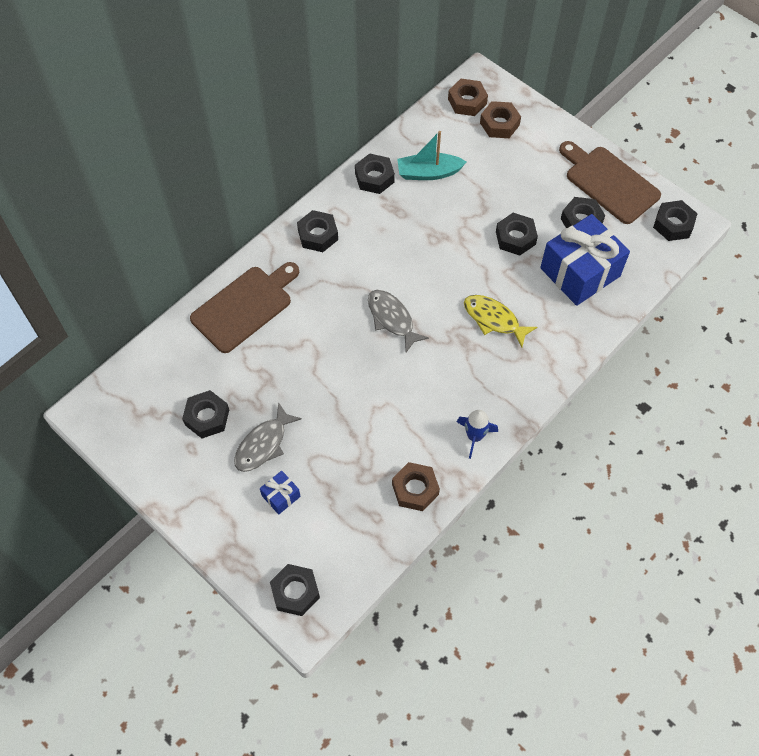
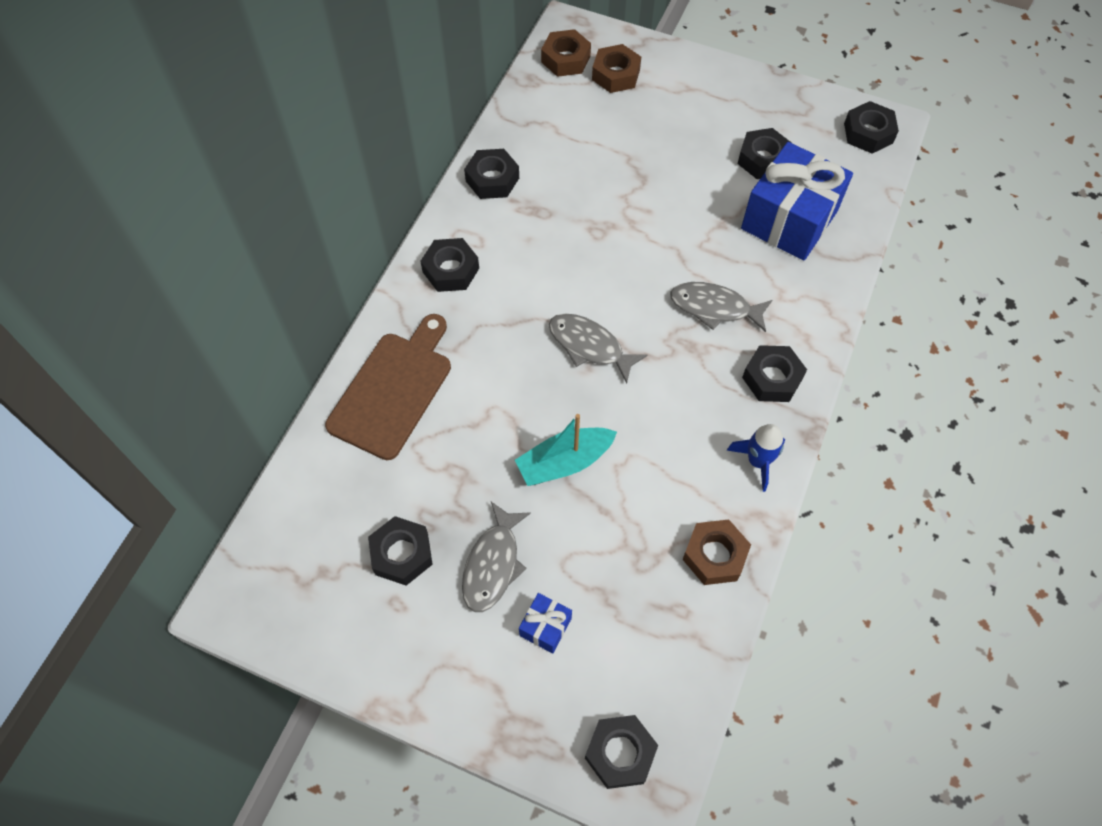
camera: 20 degrees left, 0 degrees up
turquoise boat [397,131,466,180] -> turquoise boat moved to [515,414,617,486]
yellow fish [464,295,537,347] -> grey fish [670,282,772,332]
black nut [496,213,538,256] -> black nut moved to [742,345,807,402]
brown cutting board [559,141,661,224] -> none

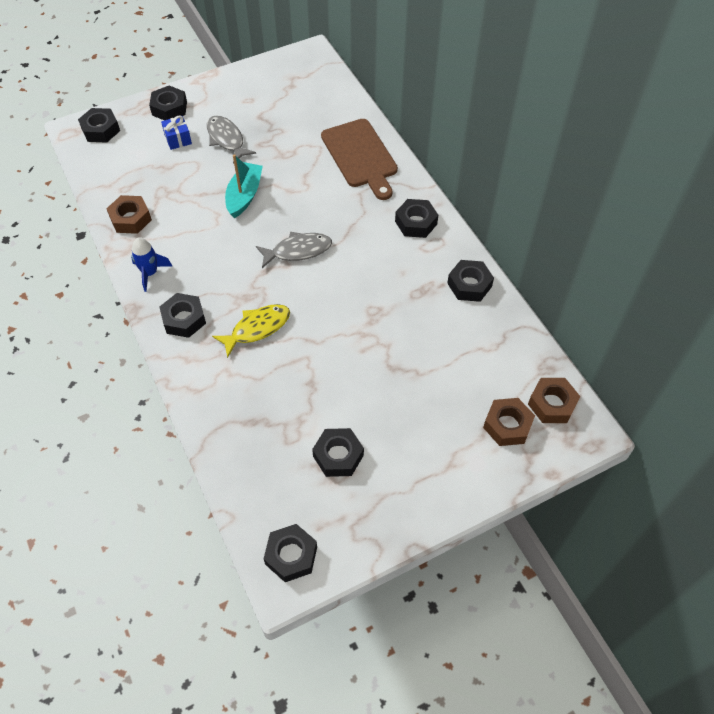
camera: 130 degrees right, 5 degrees down
black nut [368,516,433,586] -> black nut moved to [149,86,187,120]
grey fish [670,282,772,332] -> yellow fish [212,304,290,358]
blue gift [741,142,853,260] -> none

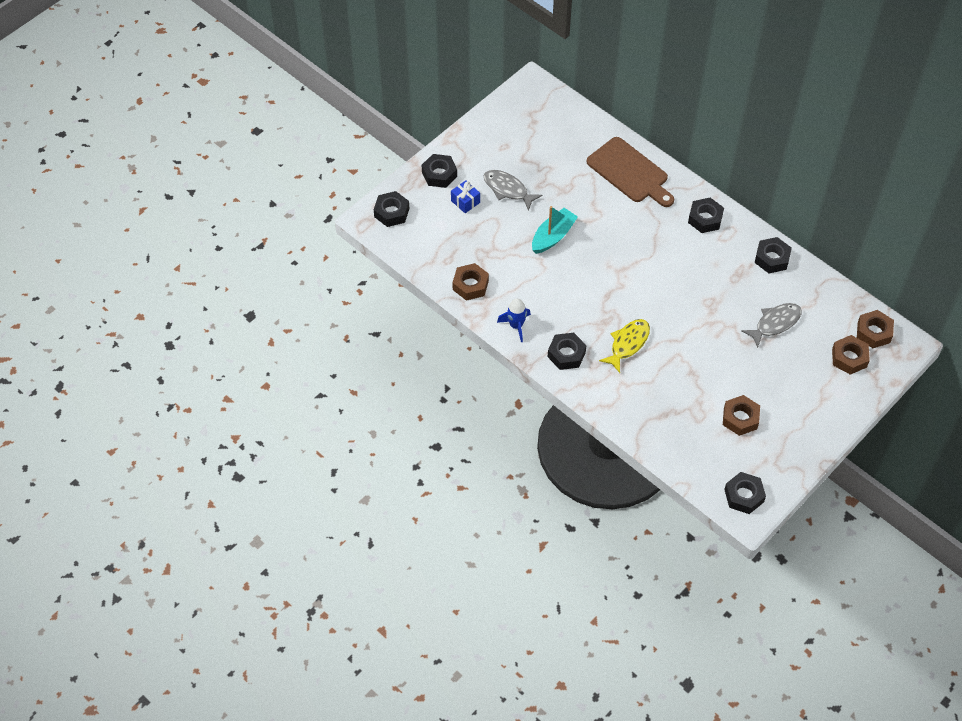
camera: 20 degrees left, 0 degrees up
turquoise boat [225,154,263,218] -> turquoise boat turned 45 degrees clockwise [532,206,578,254]
grey fish [256,232,332,268] -> grey fish moved to [741,303,802,348]
black nut [312,428,364,477] -> brown nut [723,395,760,436]

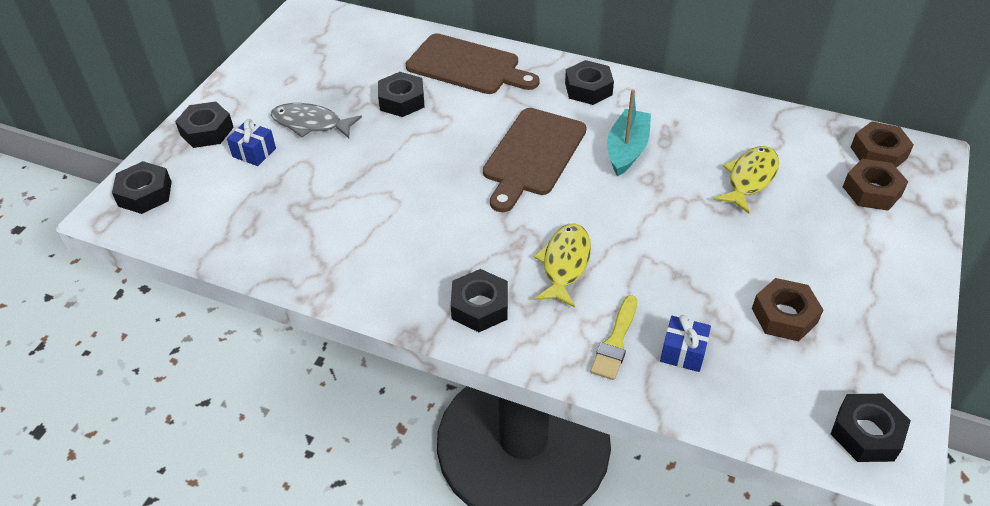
camera: 20 degrees left, 10 degrees down
brown nut [453,263,489,301] -> none
blue rocket [497,299,531,342] -> none
turquoise boat [532,206,578,254] -> turquoise boat moved to [607,89,651,176]
grey fish [741,303,802,348] -> yellow fish [714,146,779,214]
black nut [754,237,792,273] -> black nut moved to [378,72,424,117]
none -> brown cutting board [483,108,587,212]
none -> yellow brush [590,295,637,380]
none -> blue gift [660,315,711,372]

